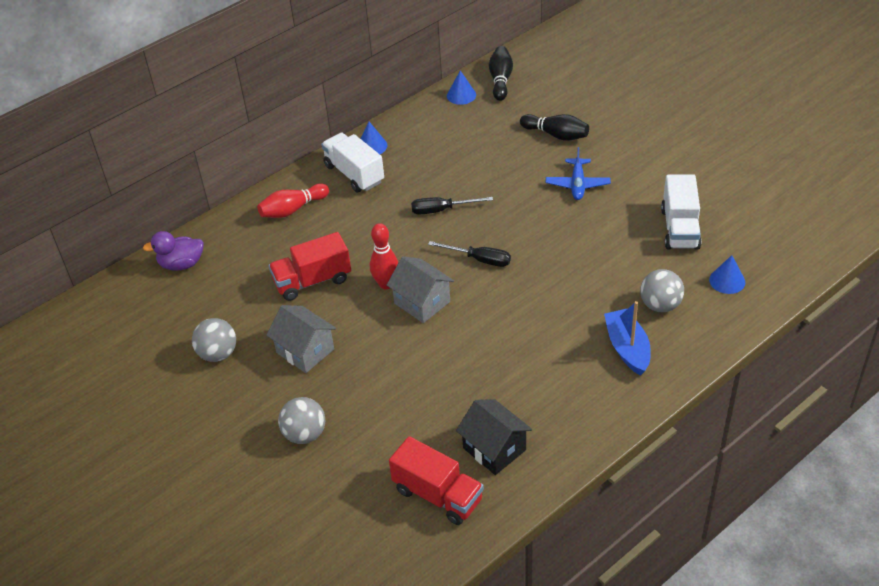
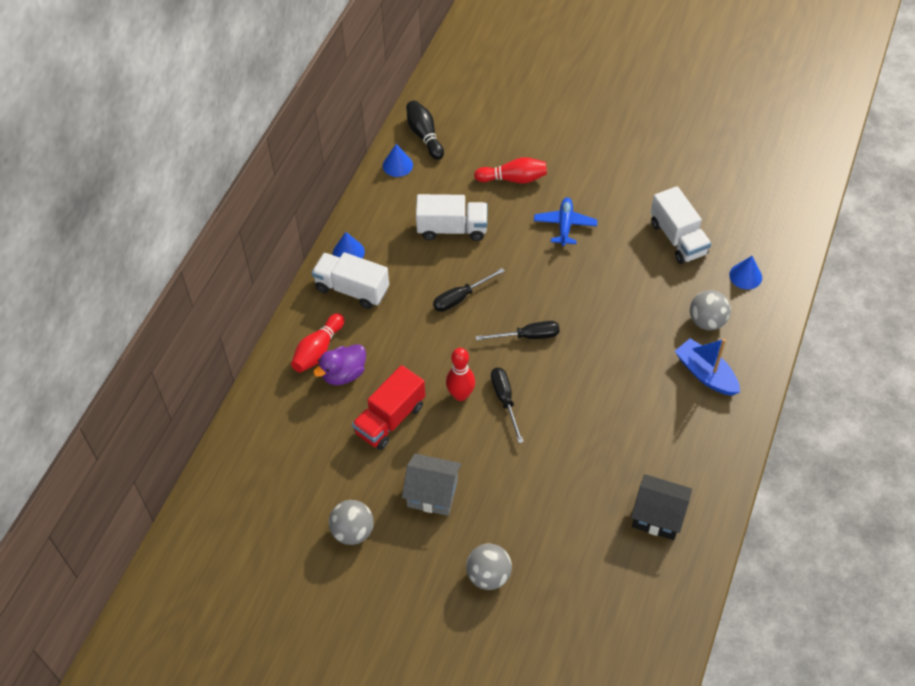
camera: 30 degrees left, 10 degrees up
purple duck [143,231,204,271] -> purple duck moved to [313,344,366,385]
grey house [387,256,454,323] -> black screwdriver [491,367,524,443]
red truck [389,436,484,525] -> none
black bowling pin [520,114,589,141] -> red bowling pin [474,157,547,183]
blue plane [546,147,611,200] -> blue plane turned 150 degrees counterclockwise [534,197,597,246]
none -> white truck [416,194,488,241]

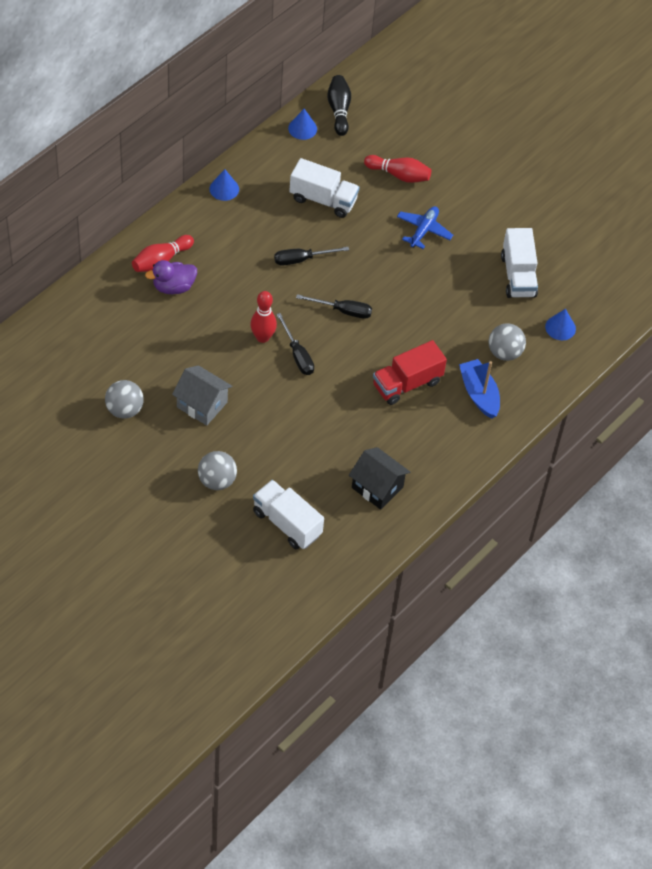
camera: 15 degrees right, 0 degrees up
white truck [312,252,389,309] -> white truck moved to [253,480,324,549]
red truck [352,365,425,450] -> red truck moved to [373,340,447,405]
black screwdriver [491,367,524,443] -> black screwdriver turned 150 degrees clockwise [276,313,314,375]

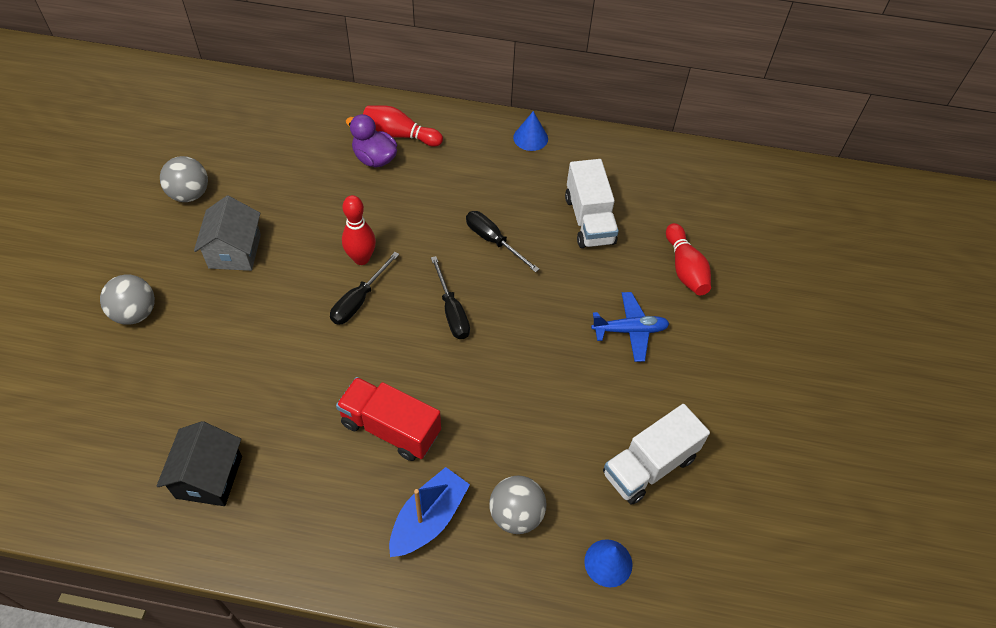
camera: 60 degrees right, 0 degrees up
white truck [253,480,324,549] -> none
blue cone [288,108,317,140] -> none
black bowling pin [327,75,351,136] -> none

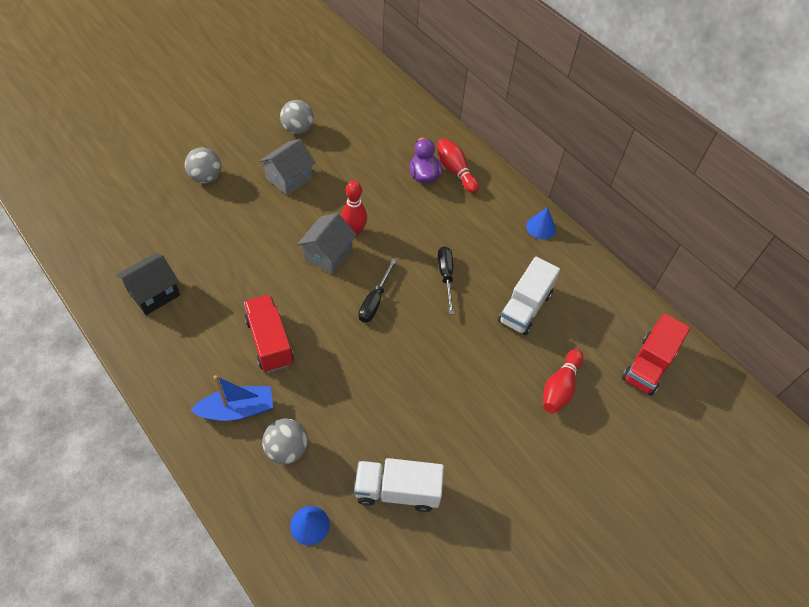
camera: 40 degrees right, 0 degrees up
black screwdriver [330,252,399,325] -> grey house [297,213,357,274]
blue plane [591,292,670,362] -> none
none -> red truck [622,313,690,396]

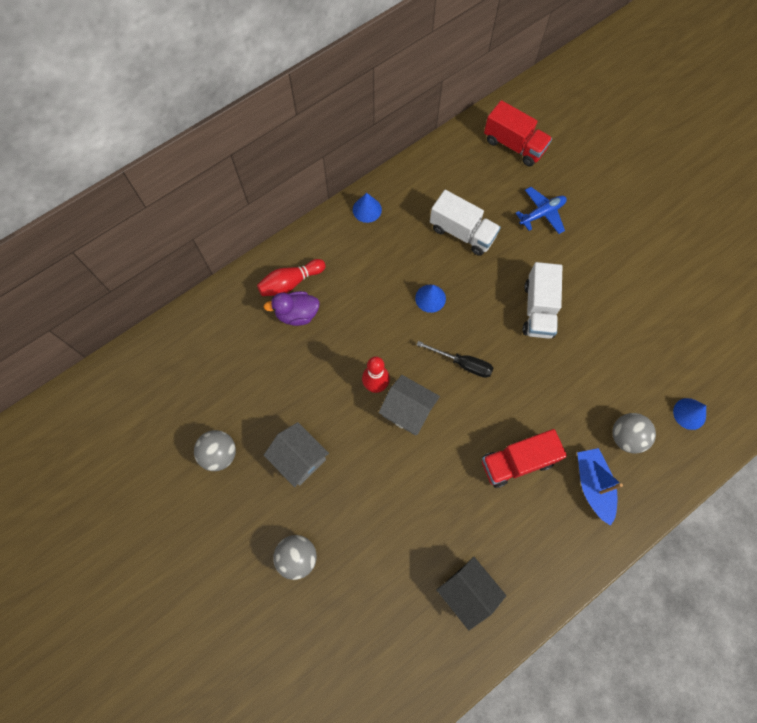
camera: 85 degrees left, 15 degrees up
white truck [354,458,444,512] -> white truck moved to [523,262,562,339]
black screwdriver [438,246,454,314] -> blue cone [415,285,446,313]
red bowling pin [543,349,583,413] -> blue plane [516,187,567,234]

